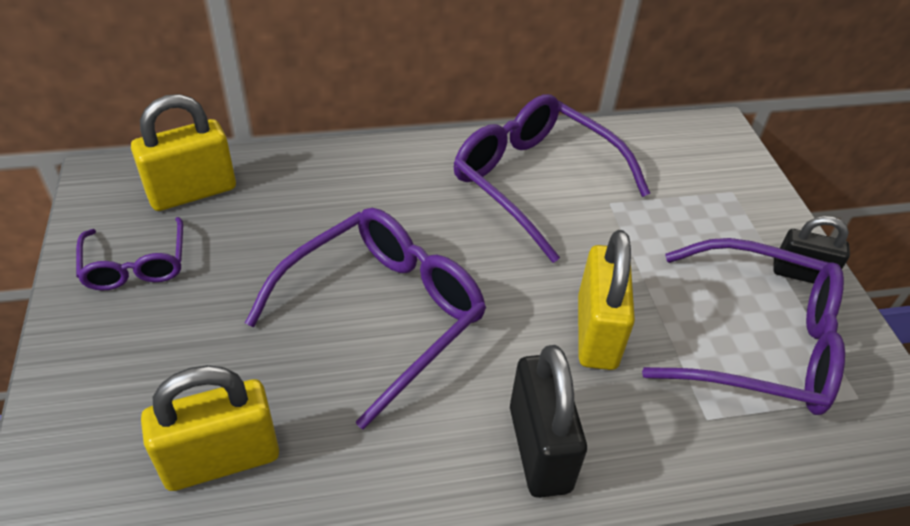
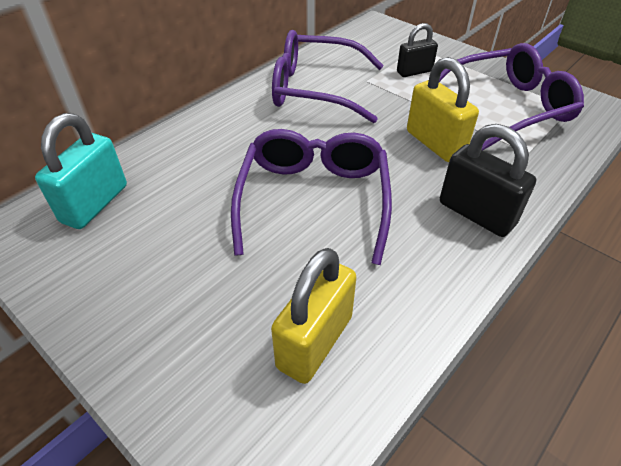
camera: 35 degrees left, 0 degrees up
purple glasses [76,217,183,291] -> none
yellow padlock [131,94,236,211] -> turquoise padlock [35,113,127,229]
black padlock [773,216,850,284] -> black padlock moved to [397,23,438,77]

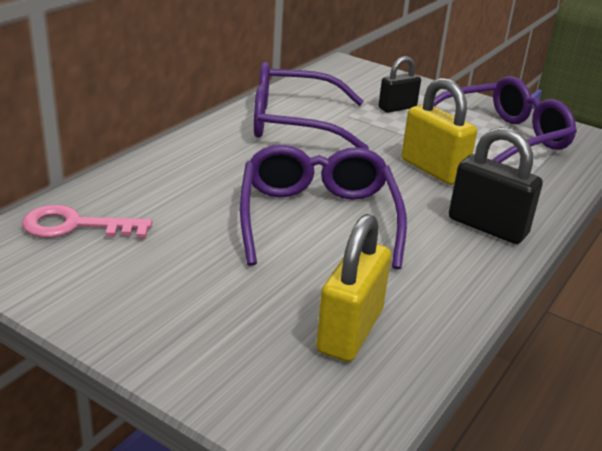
camera: 10 degrees left, 15 degrees down
turquoise padlock [35,113,127,229] -> pink key [22,205,152,238]

